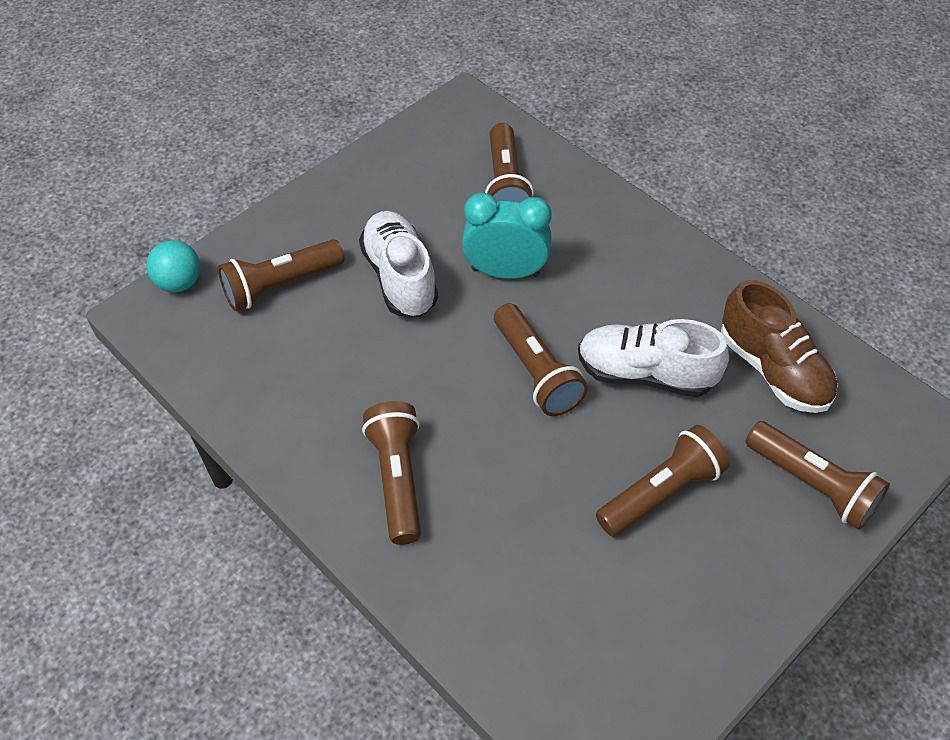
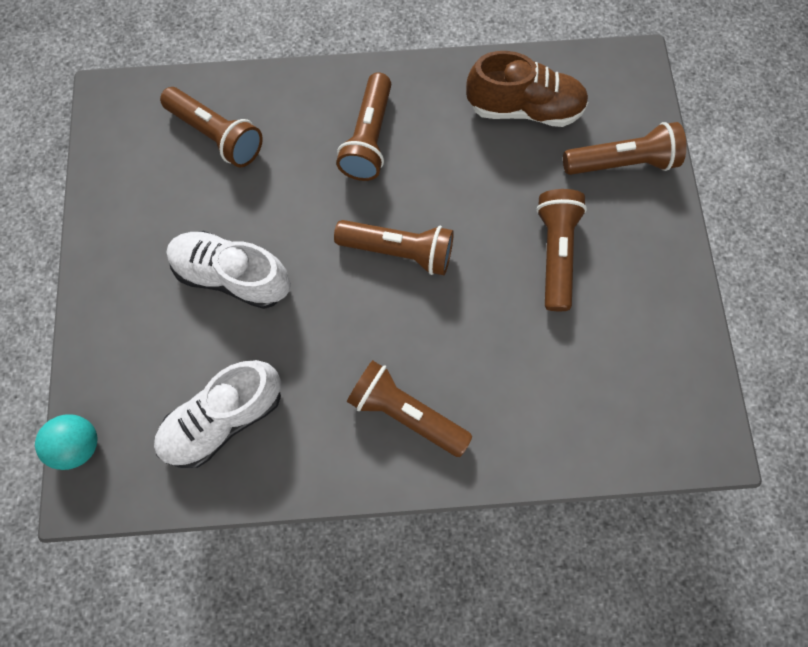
camera: 50 degrees left, 20 degrees up
brown flashlight [218,239,344,311] -> brown flashlight moved to [336,72,391,181]
turquoise clock [462,192,552,279] -> none
white shoe [578,319,729,397] -> white shoe moved to [154,360,281,468]

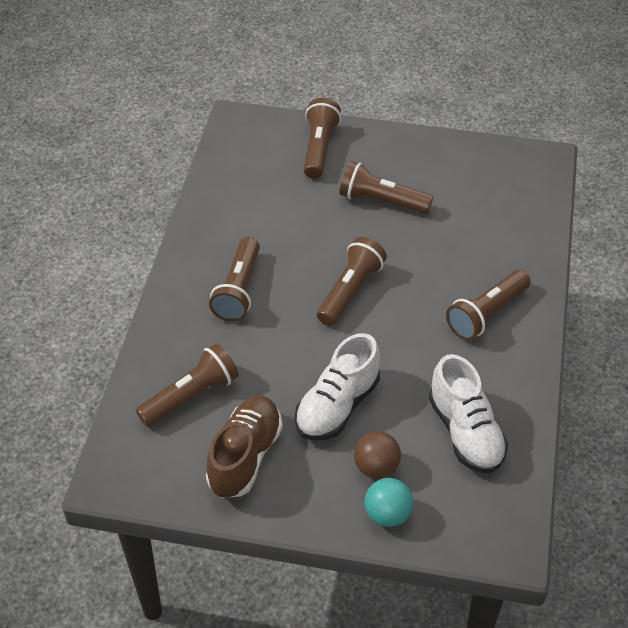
camera: 75 degrees left, 25 degrees down
turquoise ball [35,415,97,470] -> turquoise ball moved to [364,478,413,527]
brown flashlight [336,72,391,181] -> brown flashlight turned 75 degrees clockwise [209,237,260,322]
brown shoe [466,51,588,127] -> brown shoe moved to [206,396,283,498]
none -> brown ball [354,431,401,479]

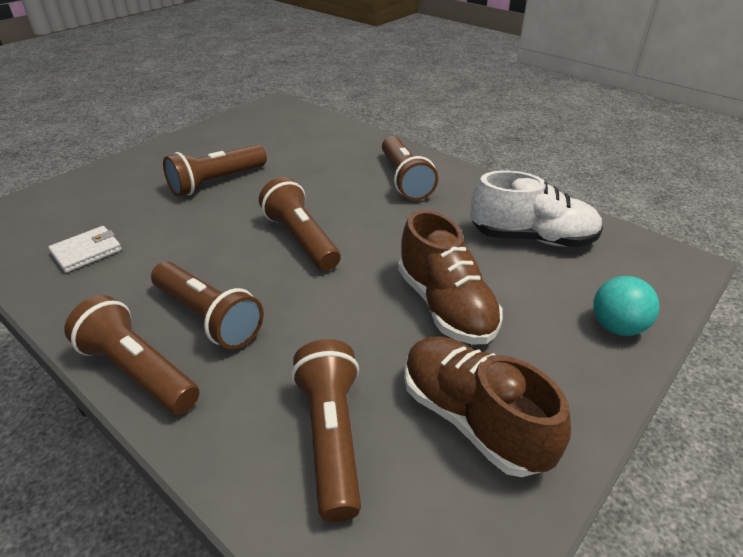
camera: 60 degrees left, 10 degrees down
white shoe [295,333,380,440] -> brown shoe [399,210,503,344]
brown flashlight [304,98,341,179] -> brown flashlight moved to [64,295,199,414]
brown ball [354,431,401,479] -> none
none -> white wallet [48,226,122,273]

